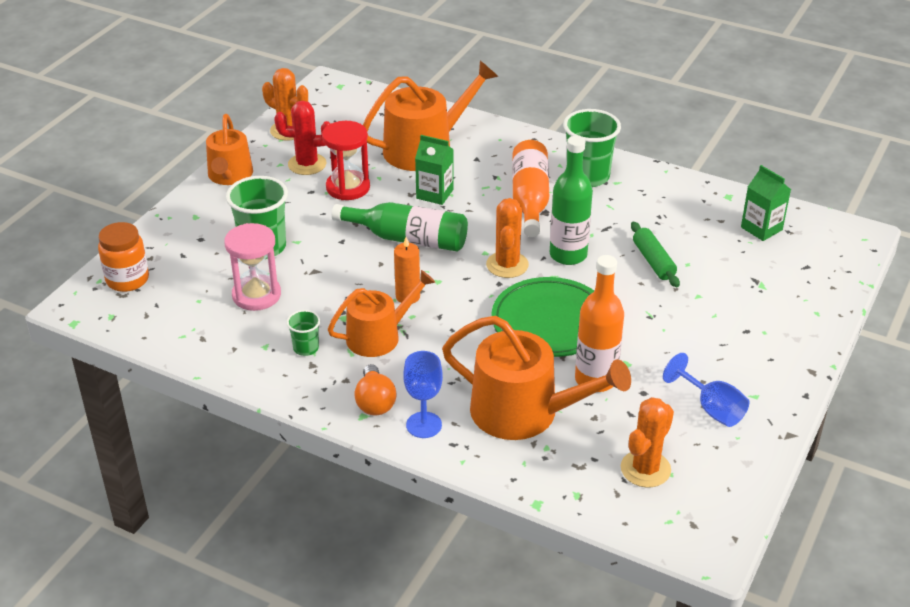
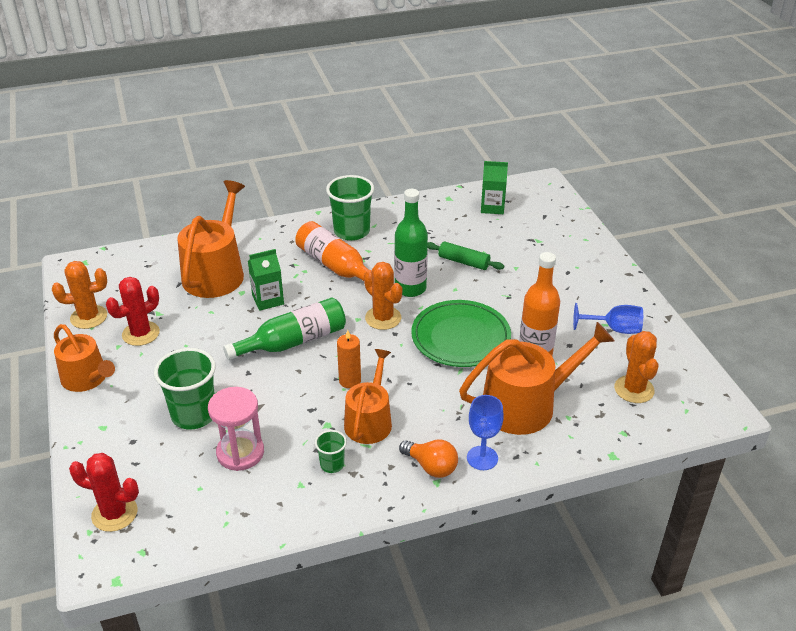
camera: 45 degrees left, 0 degrees up
orange jar [98,222,149,292] -> red cactus [69,453,139,532]
red hourglass [322,121,370,200] -> none

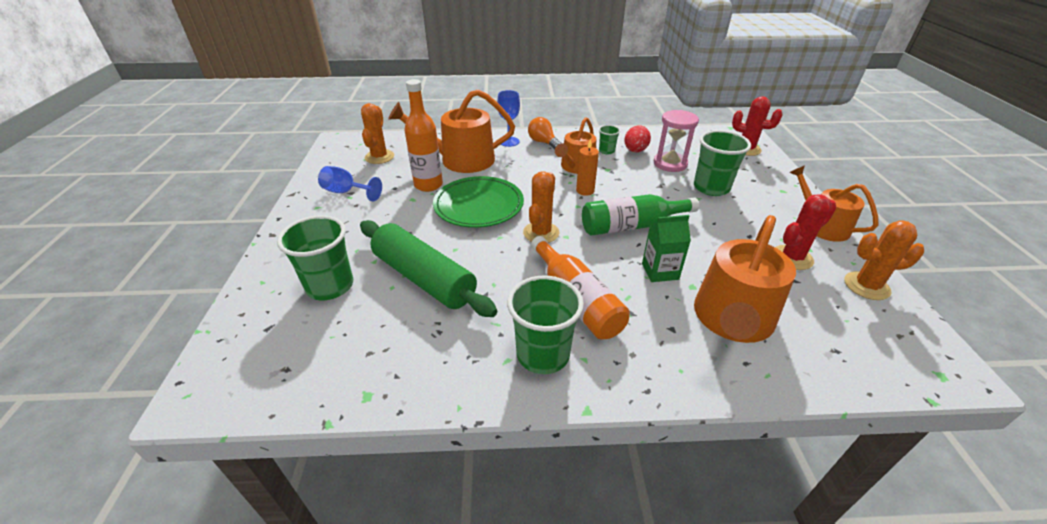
camera: 165 degrees left, 0 degrees up
orange cactus [364,262,402,330] -> orange cactus turned 45 degrees clockwise [523,171,559,243]
green bottle [394,189,428,297] -> none
green rolling pin [427,241,504,270] -> green rolling pin [360,220,497,317], size x1.96
green carton [481,161,508,214] -> none
none -> green cup [277,215,353,300]
none -> red egg [624,125,651,152]

